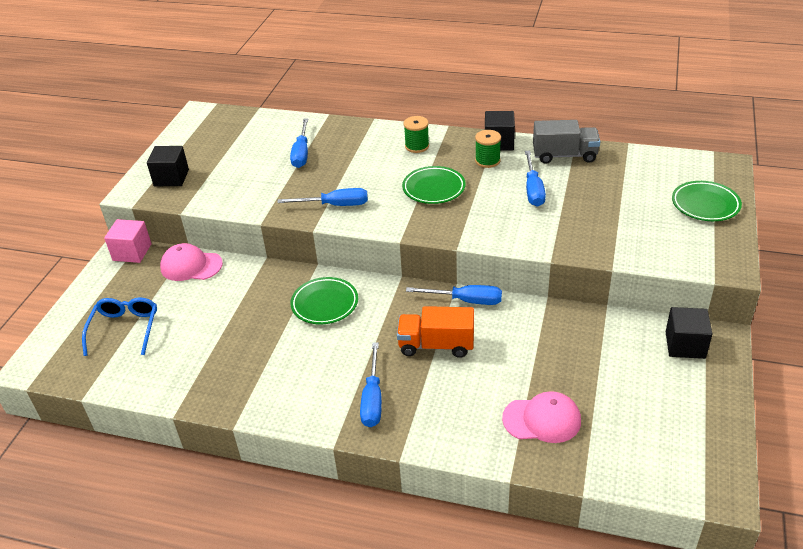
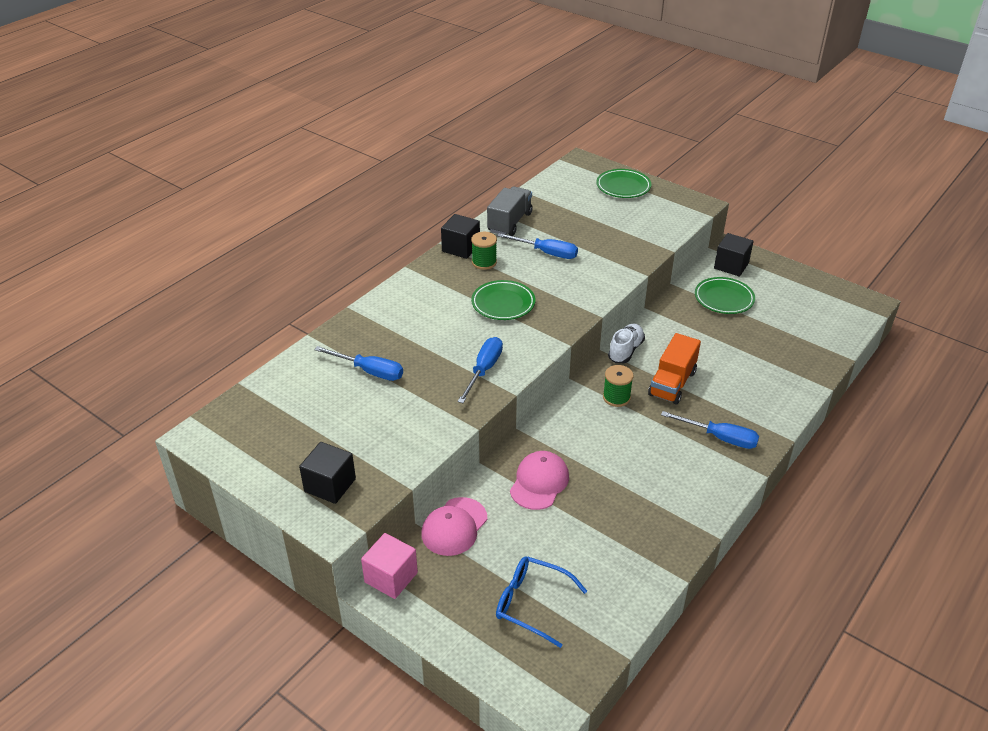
camera: 70 degrees left, 0 degrees up
green plate [290,277,358,324] -> green plate moved to [695,277,755,314]
green spool [404,116,429,153] -> green spool moved to [603,365,633,407]
blue screwdriver [406,285,502,305] -> white shoe [608,324,645,363]
pink cap [502,391,581,443] -> pink cap moved to [510,451,569,510]

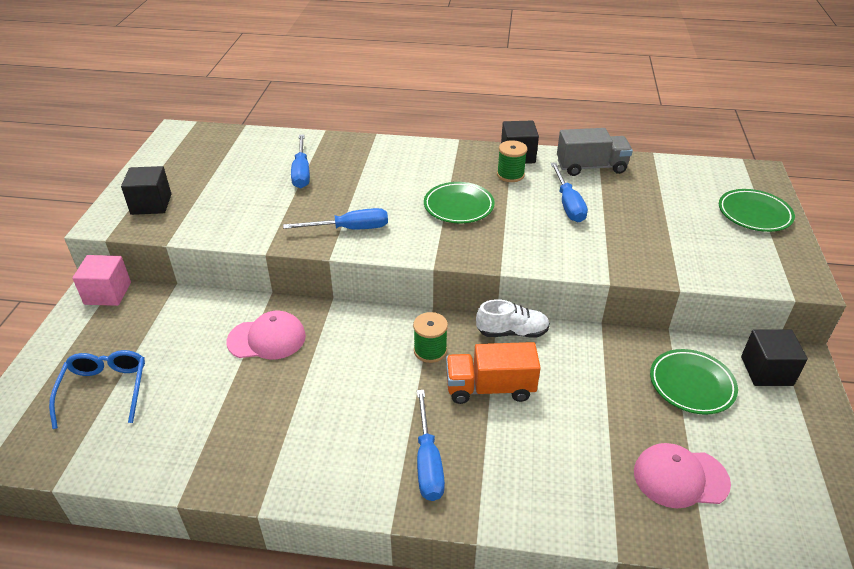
camera: 60 degrees right, 0 degrees up
pink cap [421,497,487,556] -> pink cap moved to [634,443,731,508]

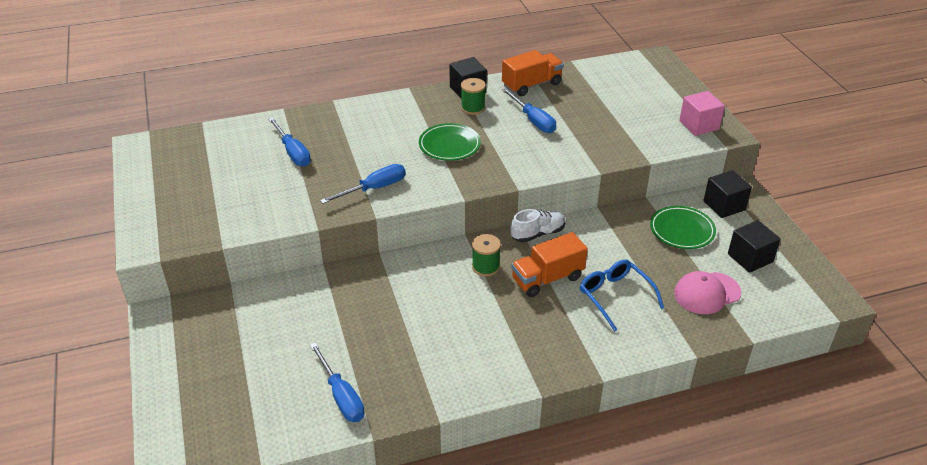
camera: 25 degrees left, 0 degrees up
blue glasses [49,350,145,429] -> blue glasses moved to [580,260,664,332]
pink cube [72,255,131,306] -> pink cube moved to [679,91,725,136]
black cube [121,166,171,215] -> black cube moved to [728,220,781,273]
pink cap [226,311,306,359] -> none
blue screwdriver [417,390,445,501] -> blue screwdriver moved to [310,343,365,422]
grey truck [557,128,633,176] -> orange truck [502,50,564,96]
green plate [719,189,795,232] -> none

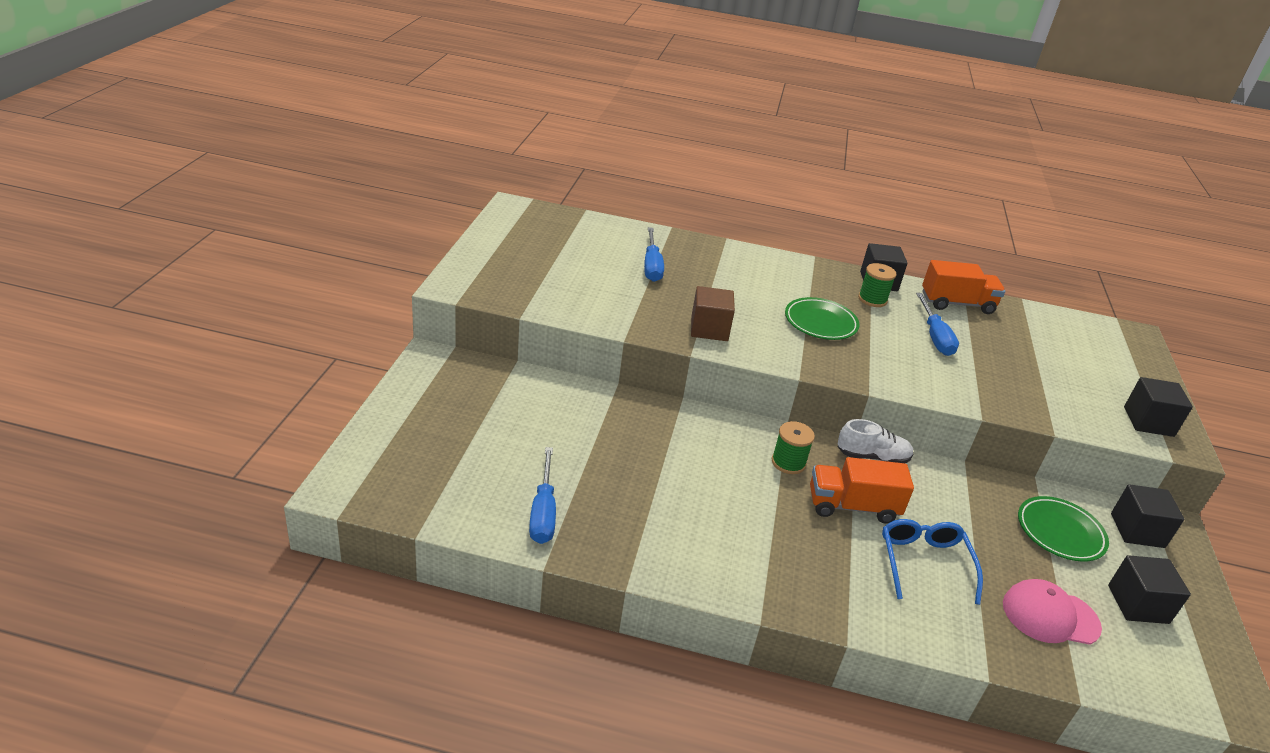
camera: 25 degrees right, 5 degrees down
blue screwdriver [320,164,406,204] -> brown cube [691,286,735,341]
pink cube [679,91,725,136] -> black cube [1124,377,1193,437]

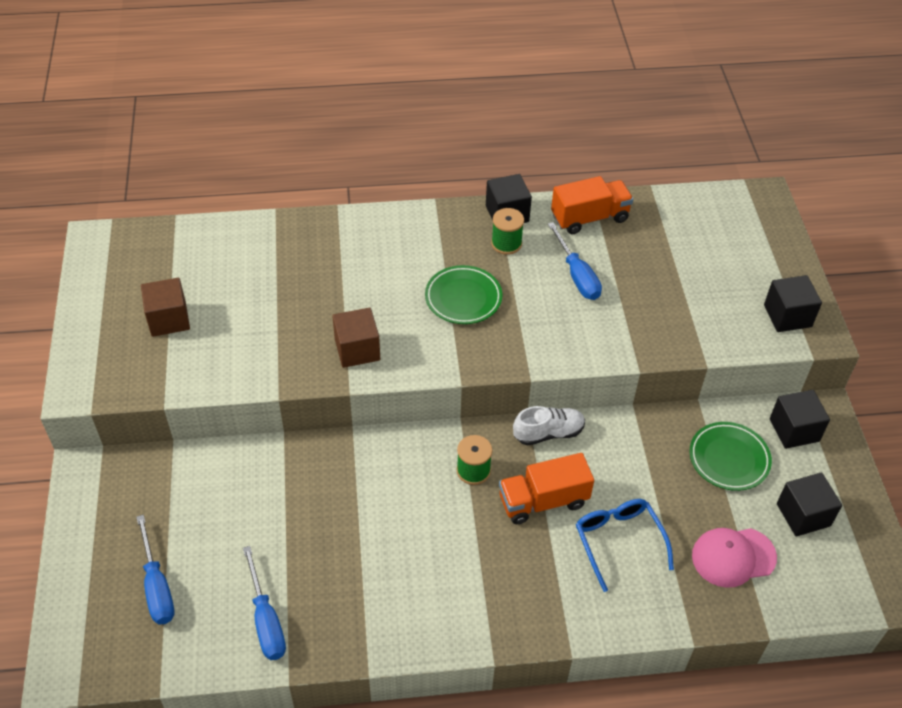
camera: 15 degrees left, 15 degrees up
blue screwdriver [644,227,664,282] -> blue screwdriver moved to [136,515,174,624]
none -> brown cube [141,278,190,337]

